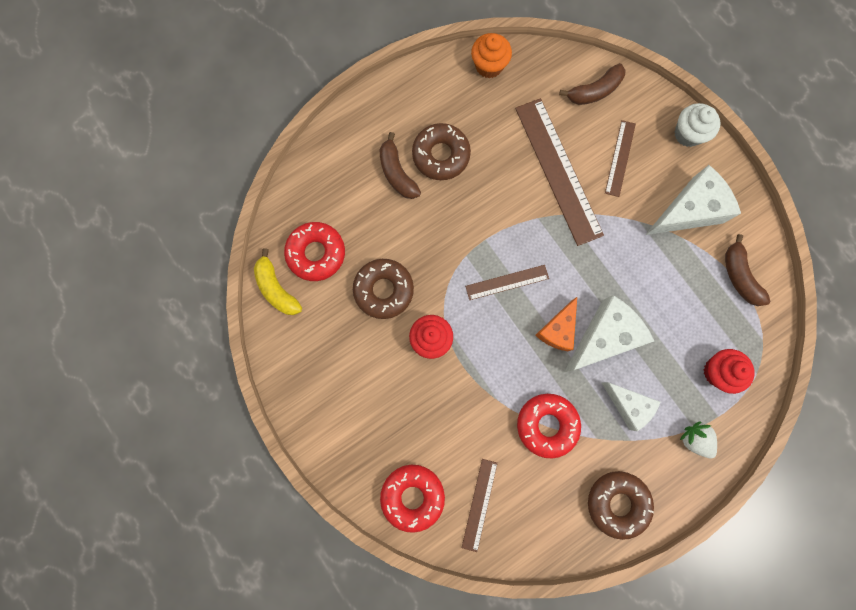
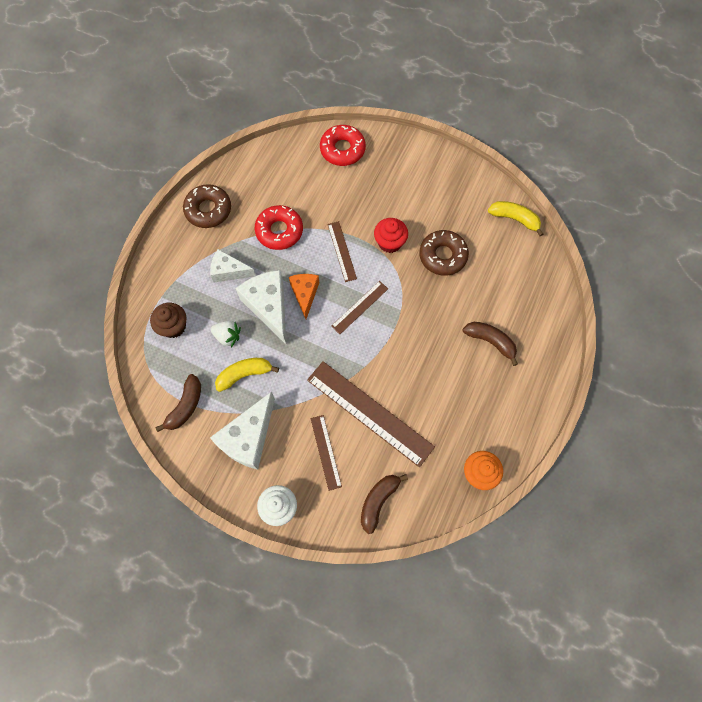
camera: 150 degrees right, 10 degrees down
red donut [284,222,345,281] -> none
brown donut [412,123,471,180] -> none
brown ruler [462,459,498,552] -> brown ruler moved to [328,221,357,282]
white cheese [564,295,654,372] -> white cheese turned 135 degrees clockwise [235,270,286,344]
white strawberry [680,421,717,458] -> white strawberry moved to [211,321,241,347]
red cupcake [703,349,755,394] -> brown cupcake [150,303,187,338]
brown banana [725,234,770,306] -> brown banana turned 75 degrees clockwise [156,374,201,432]
none -> yellow banana [215,358,279,392]

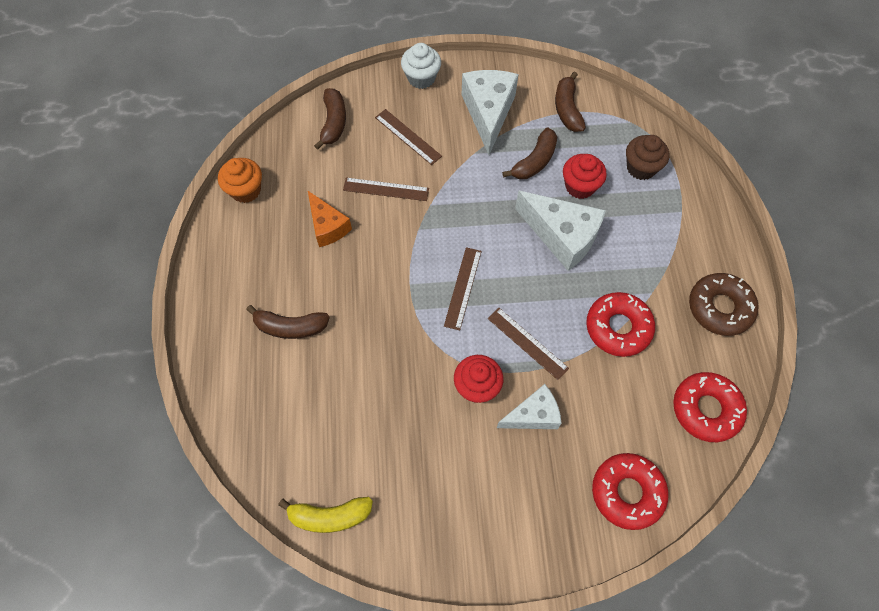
camera: 150 degrees right, 5 degrees down
white cheese [210,249,256,282] -> white cheese moved to [497,384,561,429]
white strawberry [211,321,241,347] -> red cupcake [563,154,607,199]
yellow banana [215,358,279,392] -> brown banana [502,128,557,179]
orange cheese [289,274,319,319] -> orange cheese moved to [308,191,352,247]
brown ruler [307,361,435,467] -> brown ruler [343,177,429,201], size x0.52
brown donut [419,230,469,276] -> none
none -> red donut [673,372,747,442]

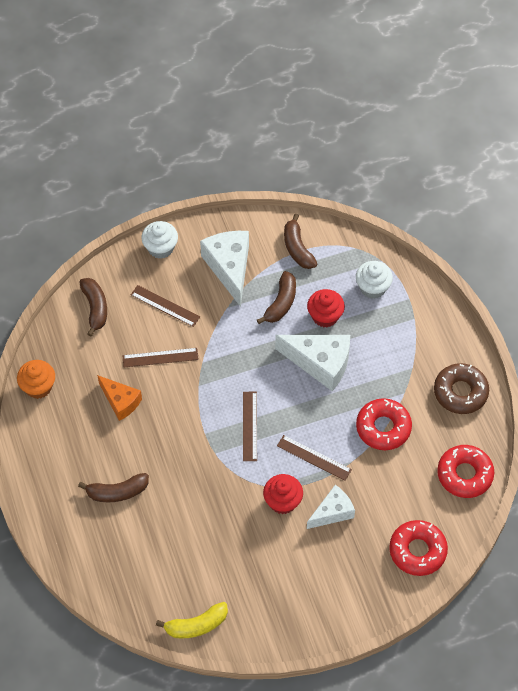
camera: 15 degrees left, 5 degrees down
brown cupcake [626,135,669,180] -> white cupcake [356,261,393,299]

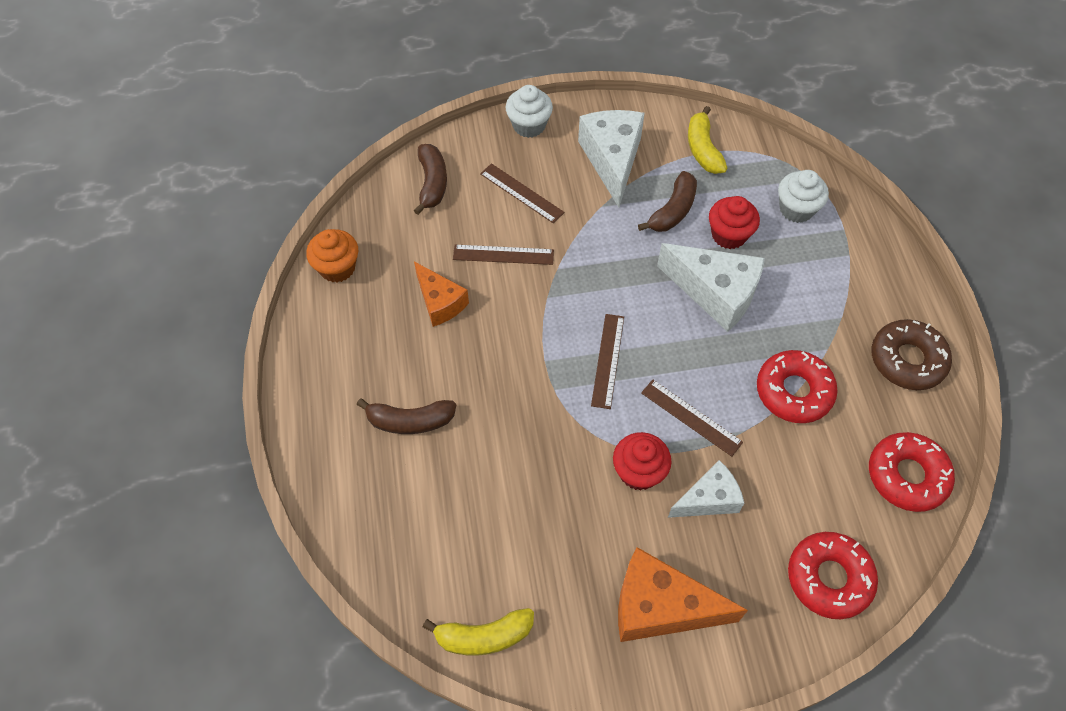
camera: 10 degrees right, 0 degrees up
brown banana [284,214,317,269] -> yellow banana [688,106,728,174]
none -> orange cheese [618,547,748,642]

